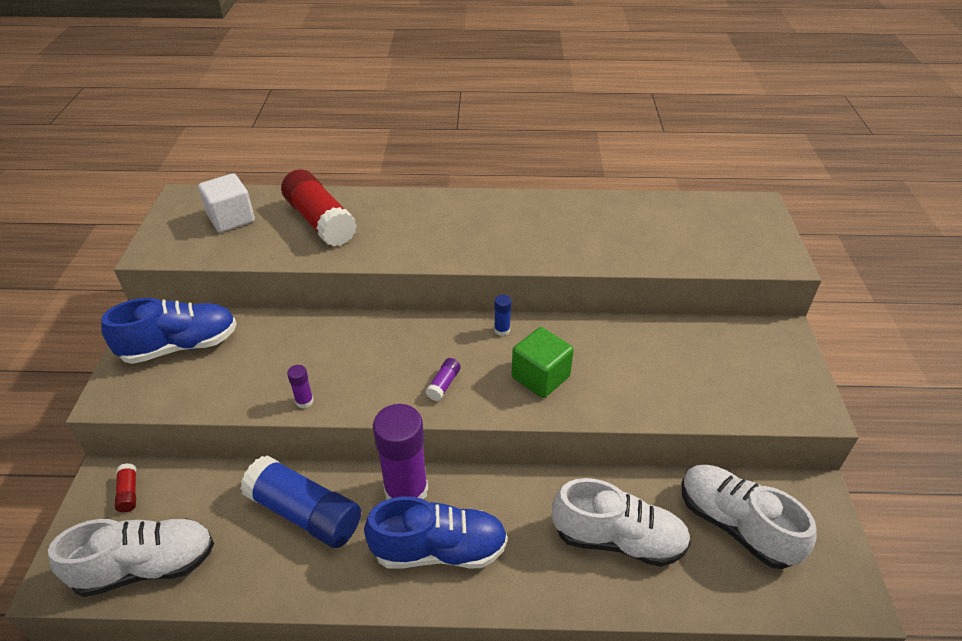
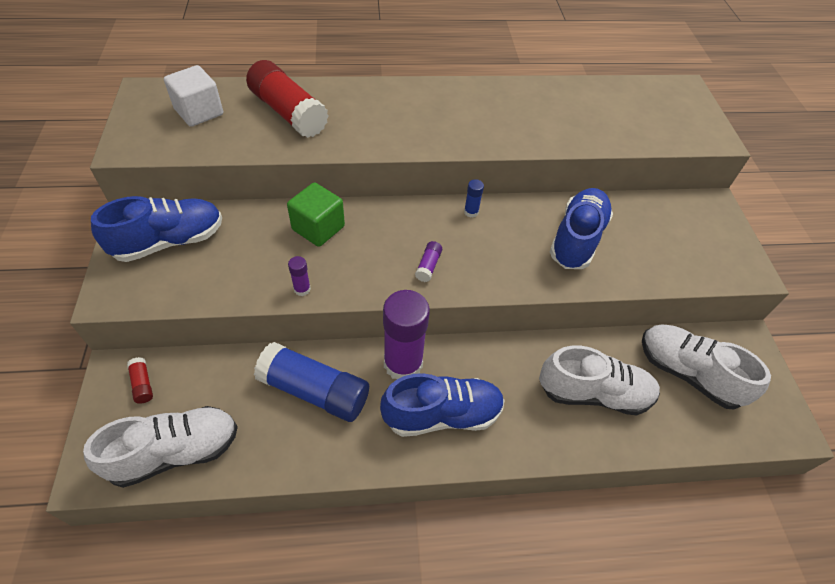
camera: 10 degrees left, 10 degrees up
green cube [511,327,574,398] -> green cube moved to [287,182,345,247]
none -> blue shoe [550,188,613,269]

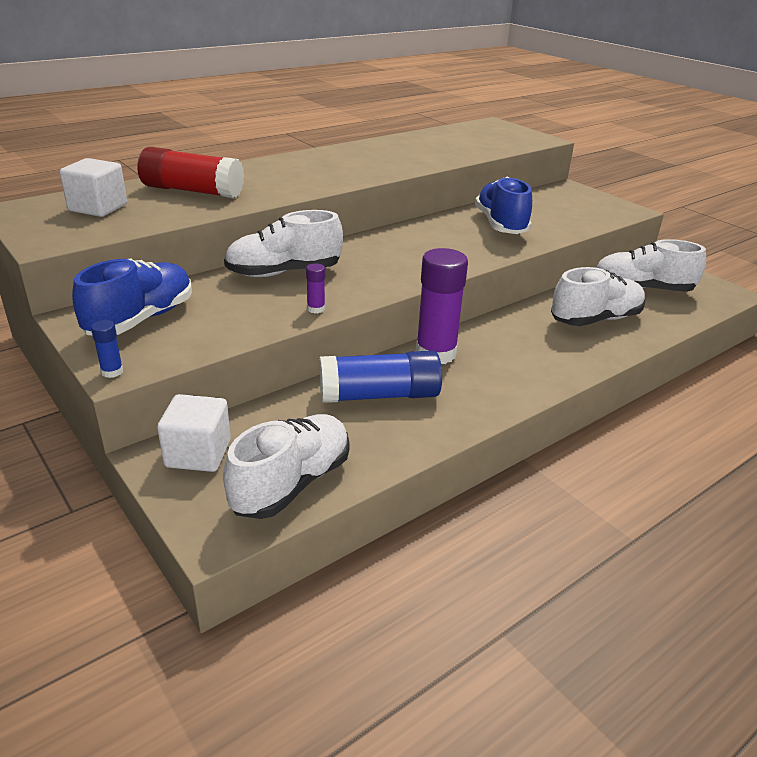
camera: 30 degrees left, 20 degrees down
red glue stick [127,357,153,404] -> white cube [157,394,231,472]
green cube [287,182,345,247] -> white shoe [224,210,343,277]
blue shoe [380,373,505,437] -> none
purple glue stick [415,241,442,282] -> none
blue glue stick [464,179,484,218] -> blue glue stick moved to [91,320,123,378]

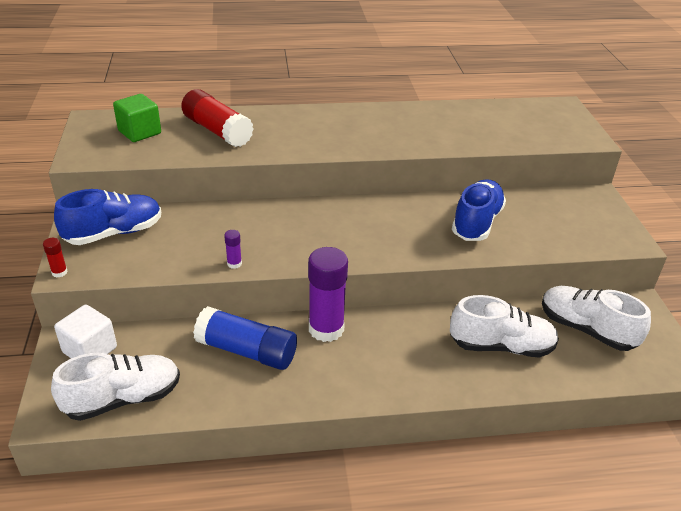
camera: 30 degrees right, 5 degrees up
white cube [60,158,127,217] -> green cube [113,94,161,142]
blue glue stick [91,320,123,378] -> red glue stick [43,238,68,278]
white shoe [224,210,343,277] -> none

